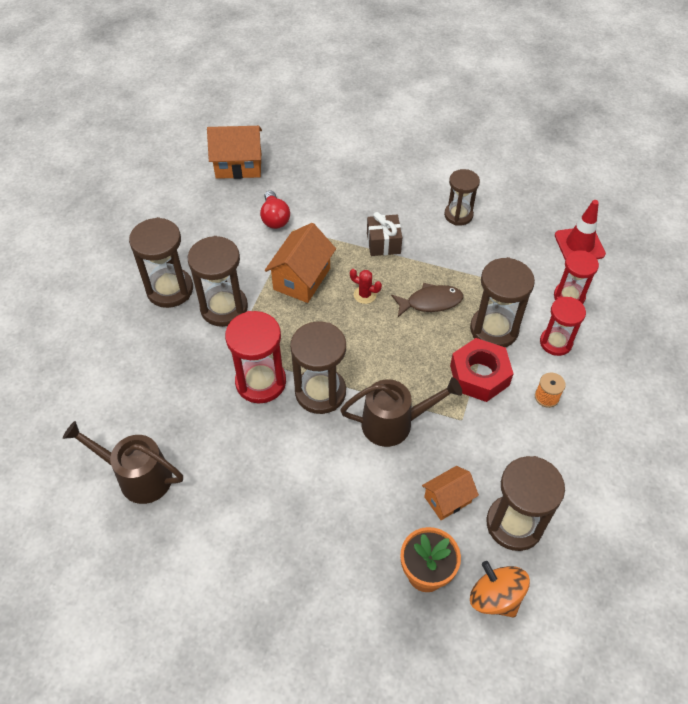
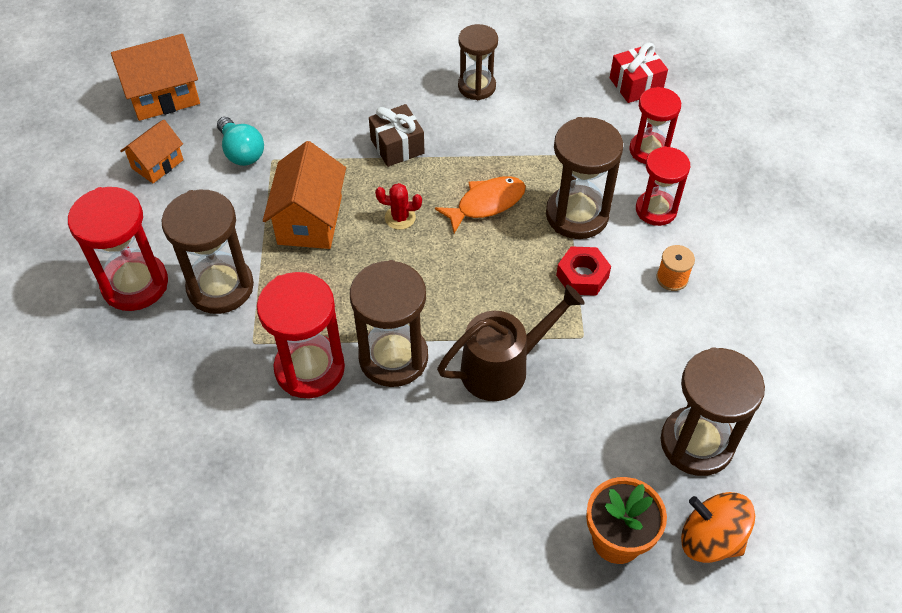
camera: 20 degrees left, 0 degrees up
brown watering can [63,421,183,504] -> none
brown hourglass [129,217,193,308] -> red hourglass [68,187,168,311]
red light bulb [260,191,290,229] -> turquoise light bulb [217,117,264,166]
brown fish [391,283,463,317] -> orange fish [435,176,526,233]
orange house [422,466,479,520] -> orange house moved to [120,119,184,183]
red nut [450,338,514,402] -> red nut [556,246,611,296], size x0.65
red traffic cone [555,200,606,260] -> red gift [610,42,668,103]

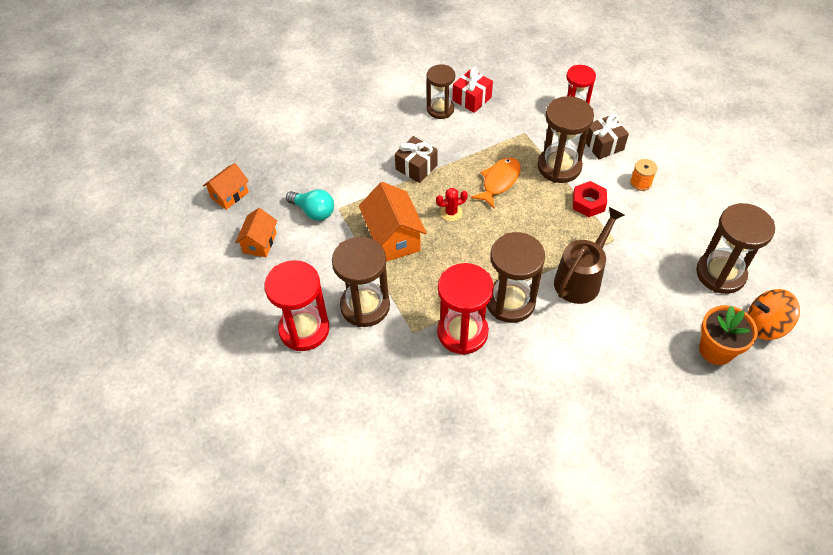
camera: 25 degrees left, 0 degrees up
orange house [111,34,200,121] -> orange house [203,163,249,210], size x0.63
red gift [610,42,668,103] -> red gift moved to [452,67,493,113]
red hourglass [636,146,690,226] -> brown gift [586,114,629,159]

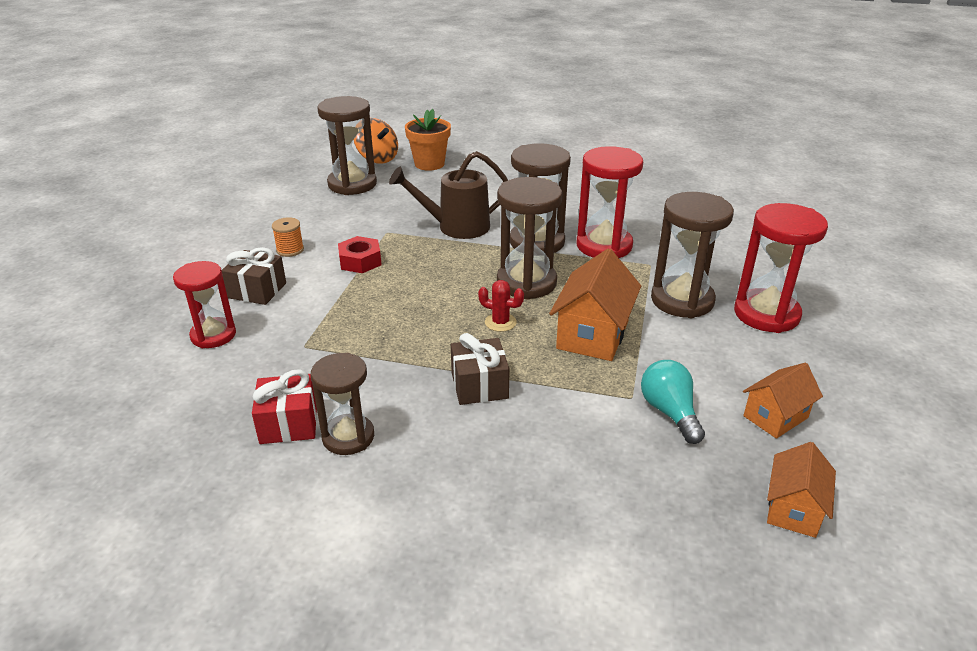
camera: 140 degrees left, 20 degrees down
orange house [203,163,249,210] -> orange house turned 60 degrees counterclockwise [767,442,836,538]
orange fish [471,158,520,208] -> none
brown hourglass [537,96,594,183] -> brown hourglass moved to [497,177,563,300]

